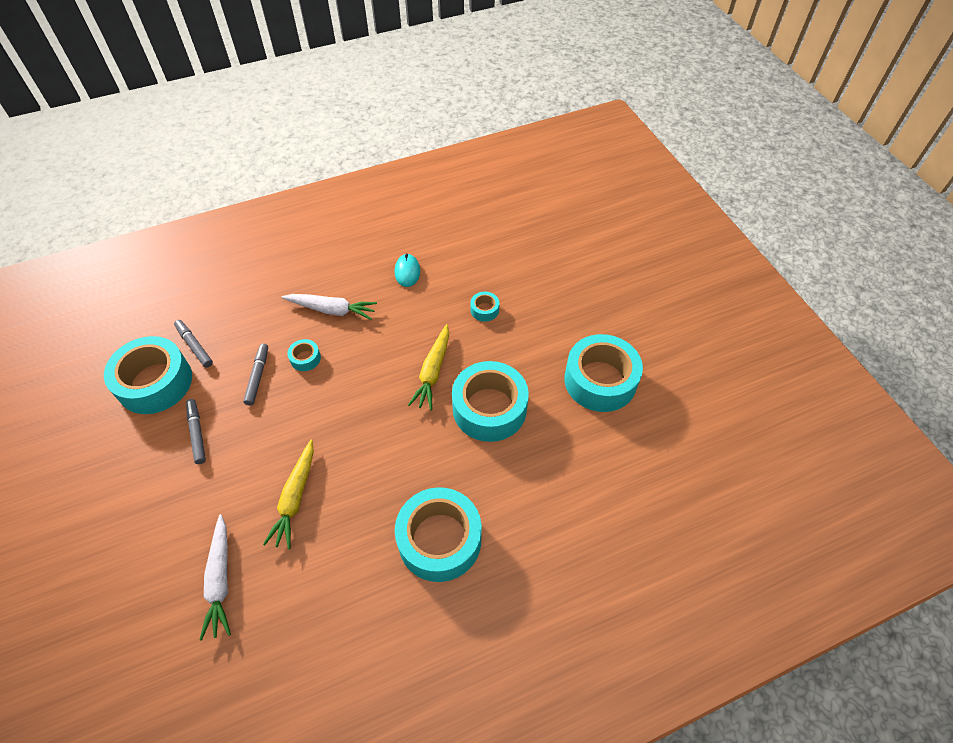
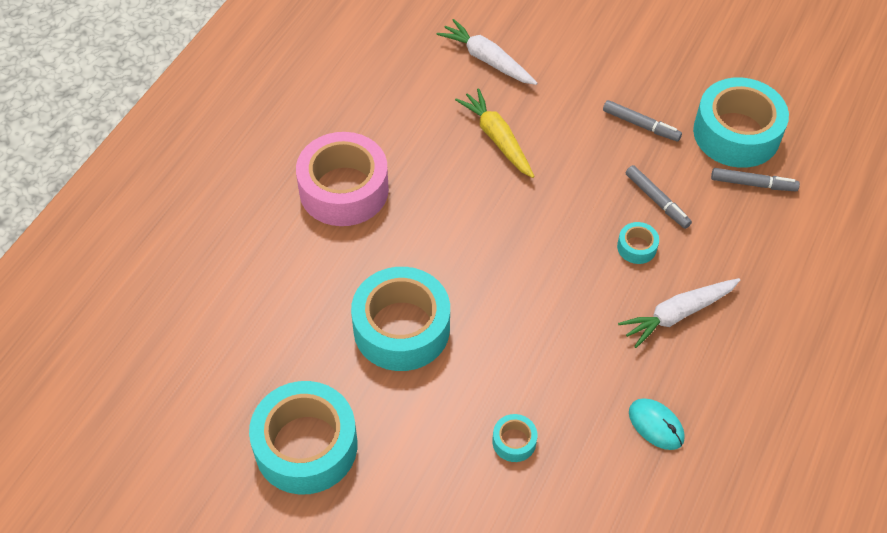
camera: 140 degrees right, 0 degrees up
turquoise tape [395,487,482,582] -> pink tape [296,132,389,226]
yellow carrot [408,324,449,410] -> none

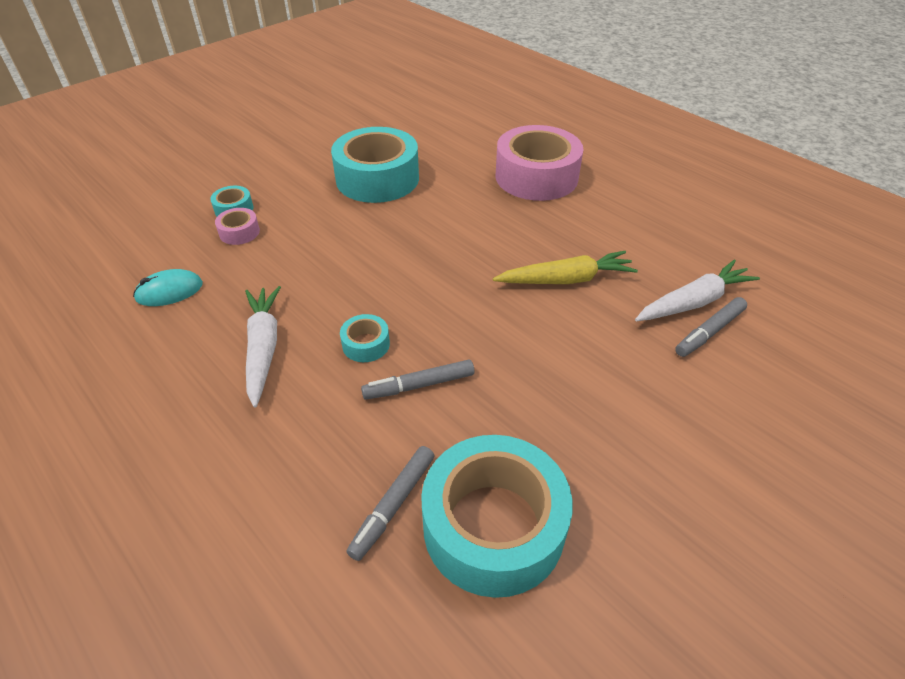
camera: 110 degrees right, 10 degrees down
turquoise tape [249,381,357,495] -> none
grey marker [603,100,682,141] -> grey marker moved to [675,297,747,357]
none -> pink tape [215,208,260,245]

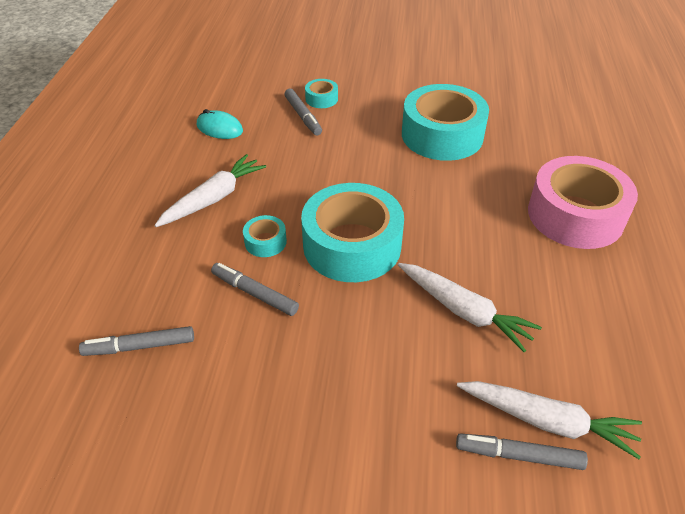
camera: 50 degrees right, 0 degrees up
pink tape [215,208,260,245] -> grey marker [284,89,322,136]
turquoise tape [421,435,573,598] -> turquoise tape moved to [301,183,404,282]
yellow carrot [493,251,638,284] -> white carrot [398,263,542,352]

